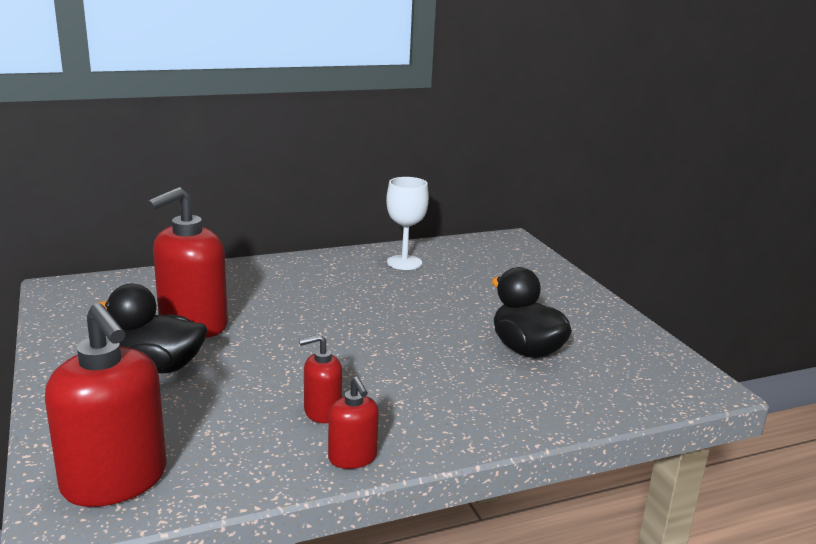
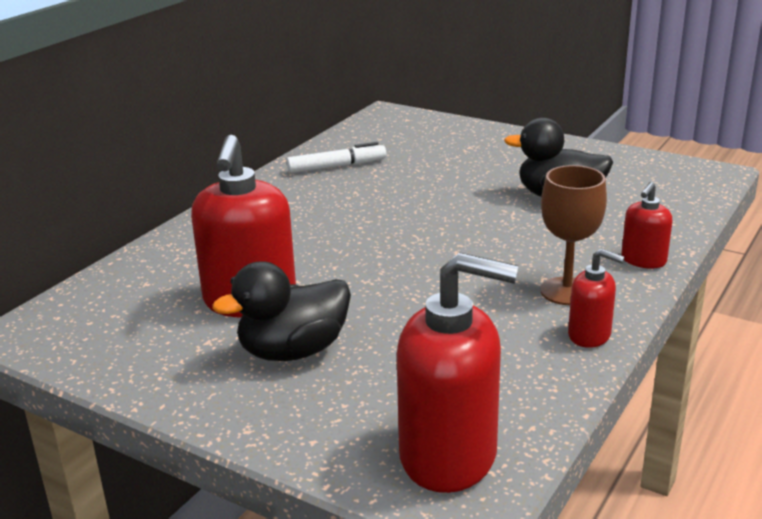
camera: 35 degrees left, 5 degrees up
red soap dispenser [299,334,342,423] -> red soap dispenser moved to [621,182,673,269]
white goblet [386,177,429,270] -> white marker [286,142,386,173]
none -> brown goblet [540,165,607,305]

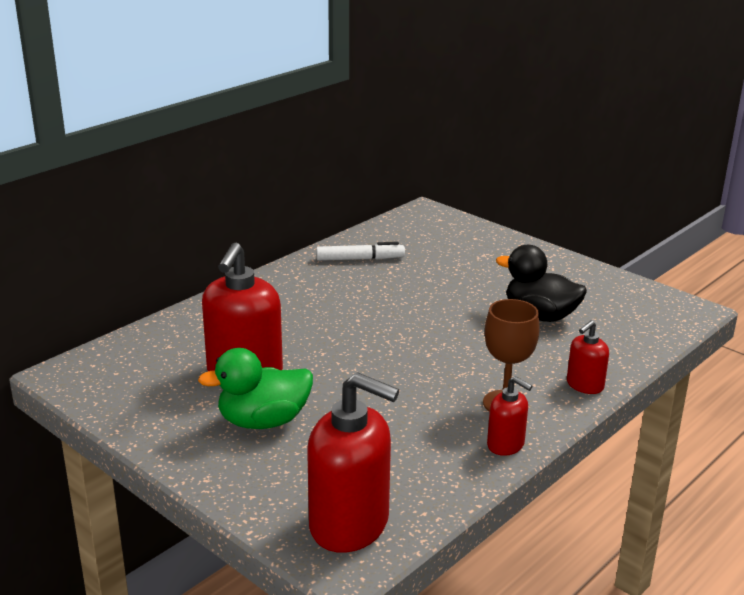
camera: 10 degrees right, 0 degrees up
black duck [213,261,351,361] -> green duck [198,348,313,429]

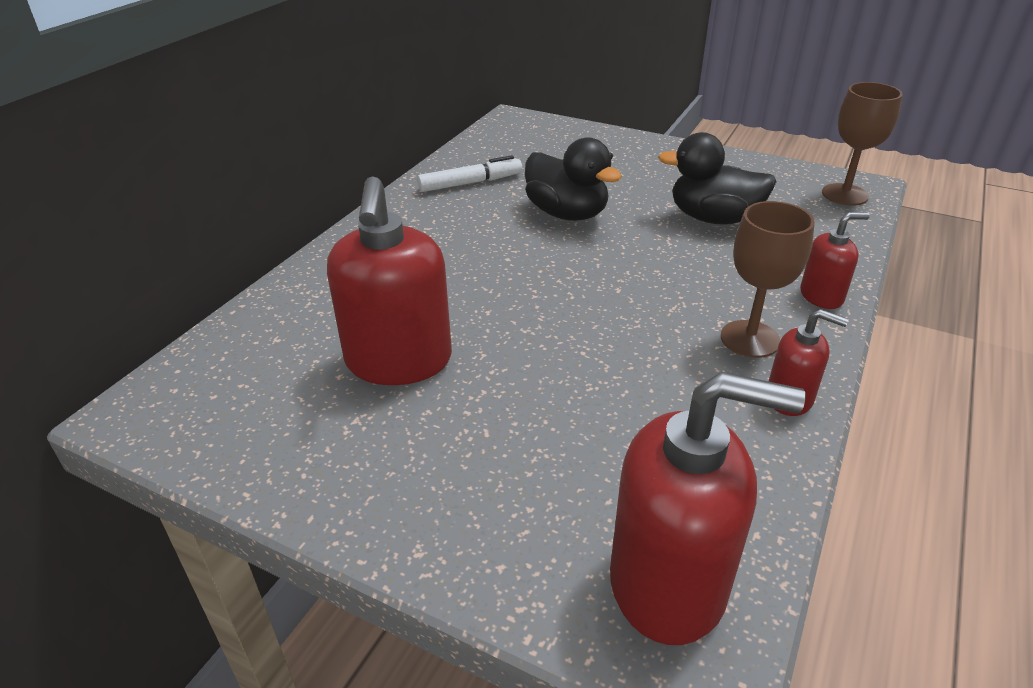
camera: 15 degrees left, 10 degrees up
green duck [198,348,313,429] -> none
red soap dispenser [567,320,609,394] -> red soap dispenser turned 135 degrees counterclockwise [800,212,870,309]
none -> black duck [525,137,622,221]
none -> brown goblet [822,82,903,206]

